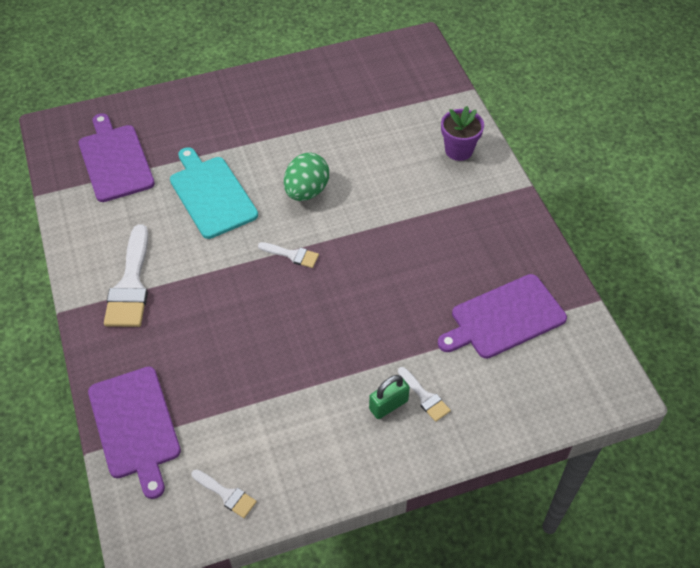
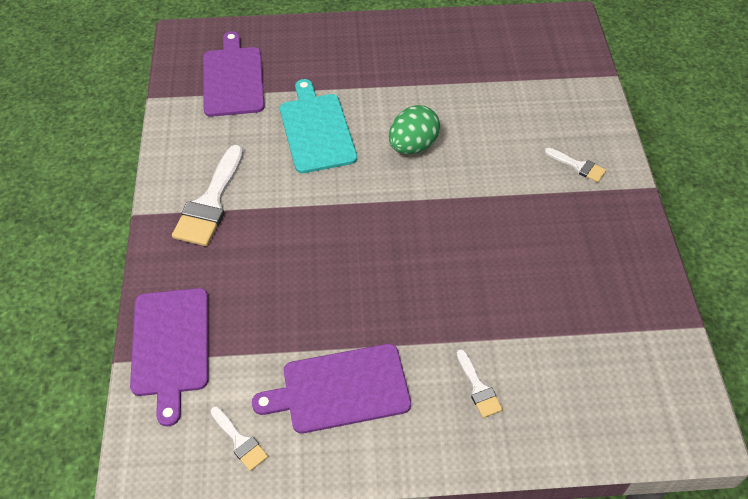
camera: 15 degrees right, 0 degrees up
white brush [258,242,319,268] -> white brush moved to [545,148,606,182]
green padlock [369,375,410,419] -> none
purple cutting board [438,274,567,359] -> purple cutting board moved to [252,344,411,434]
purple flower pot [441,106,484,161] -> none

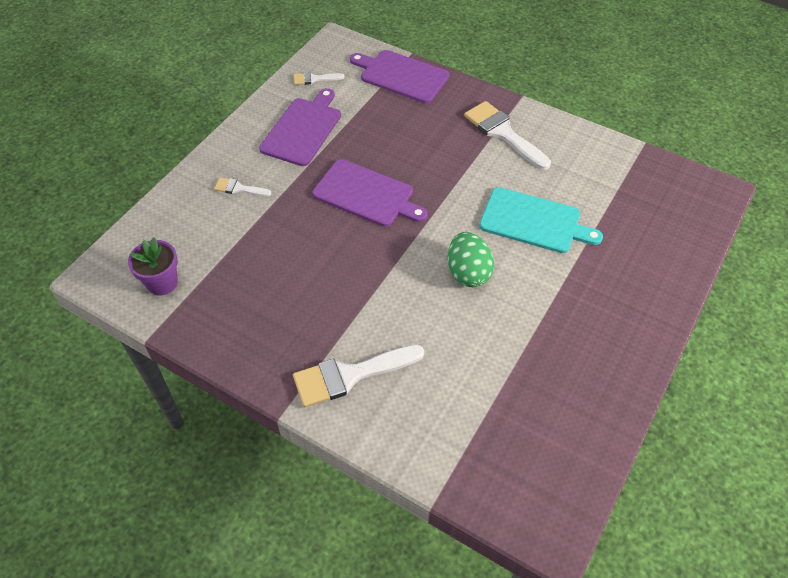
camera: 125 degrees right, 0 degrees up
purple cutting board [203,31,265,117] -> purple cutting board moved to [312,159,428,227]
white brush [545,148,606,182] -> white brush [293,344,424,407], size x1.96
none -> purple flower pot [128,237,178,296]

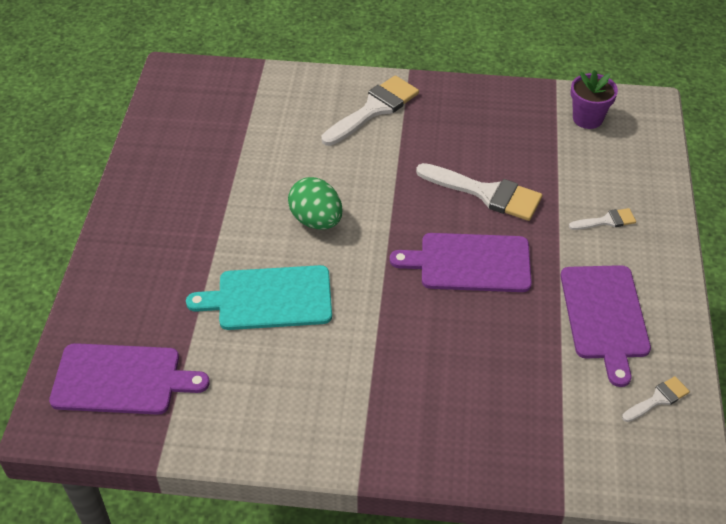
camera: 155 degrees right, 5 degrees down
purple cutting board [350,50,450,103] -> purple cutting board moved to [49,343,210,415]
white brush [464,101,551,170] -> white brush moved to [416,163,542,221]

